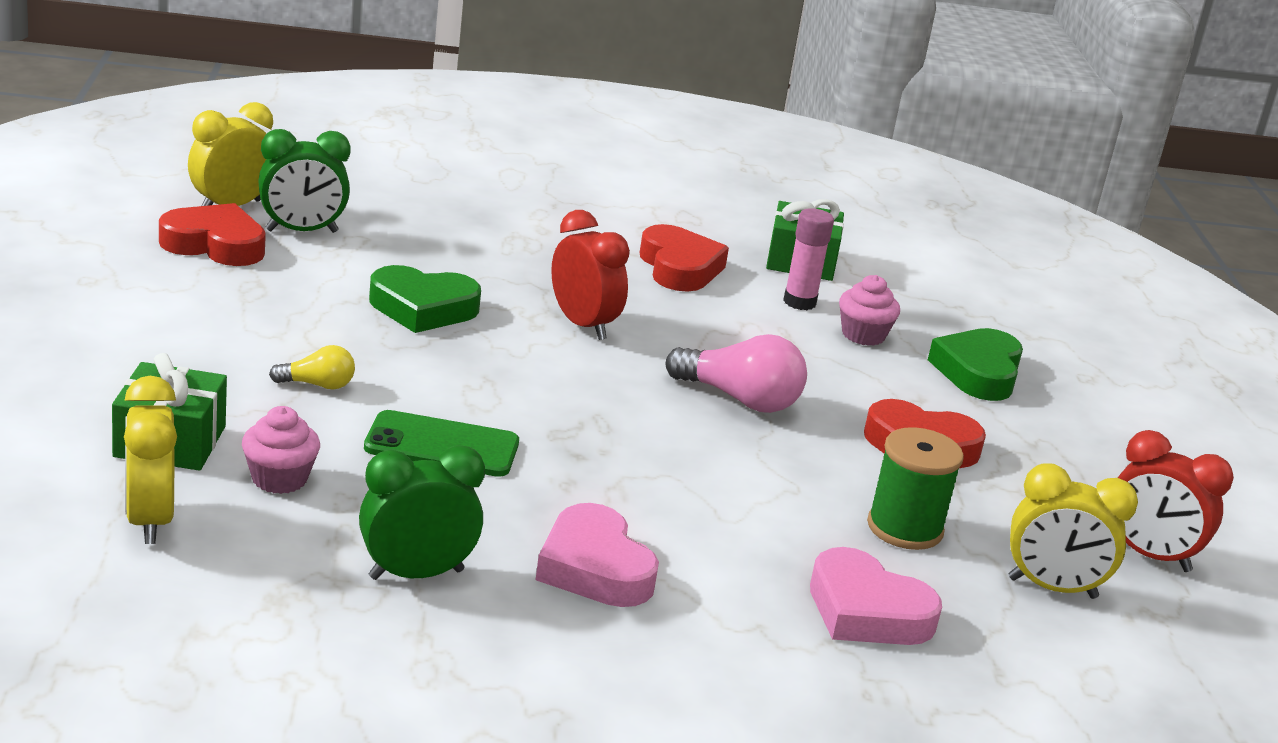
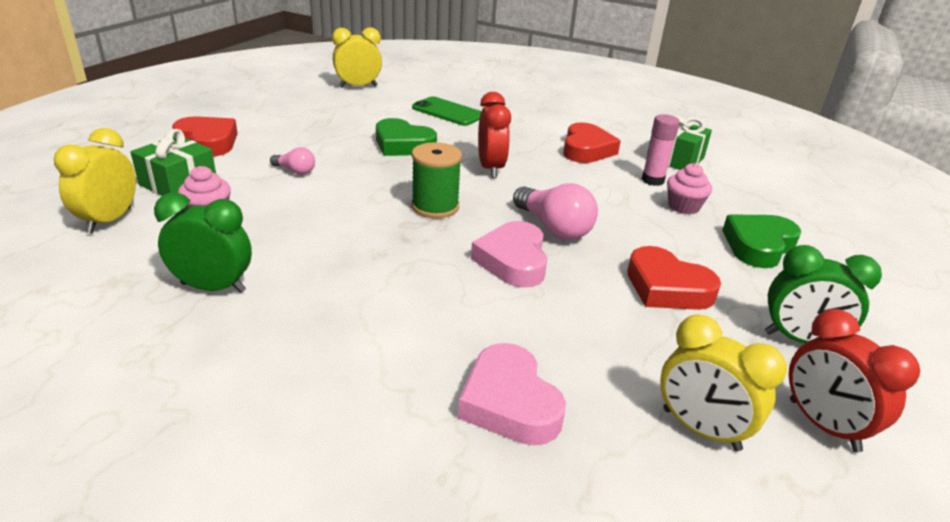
camera: 30 degrees right, 5 degrees up
red heart [159,203,266,266] -> red heart moved to [172,116,238,156]
green clock [258,129,351,233] -> green clock moved to [765,245,882,343]
yellow light bulb [269,345,355,390] -> pink light bulb [270,147,315,175]
green phone [364,410,519,477] -> green phone moved to [412,96,481,126]
pink heart [536,503,659,607] -> pink heart moved to [471,221,548,288]
green spool [867,427,964,550] -> green spool moved to [411,142,462,218]

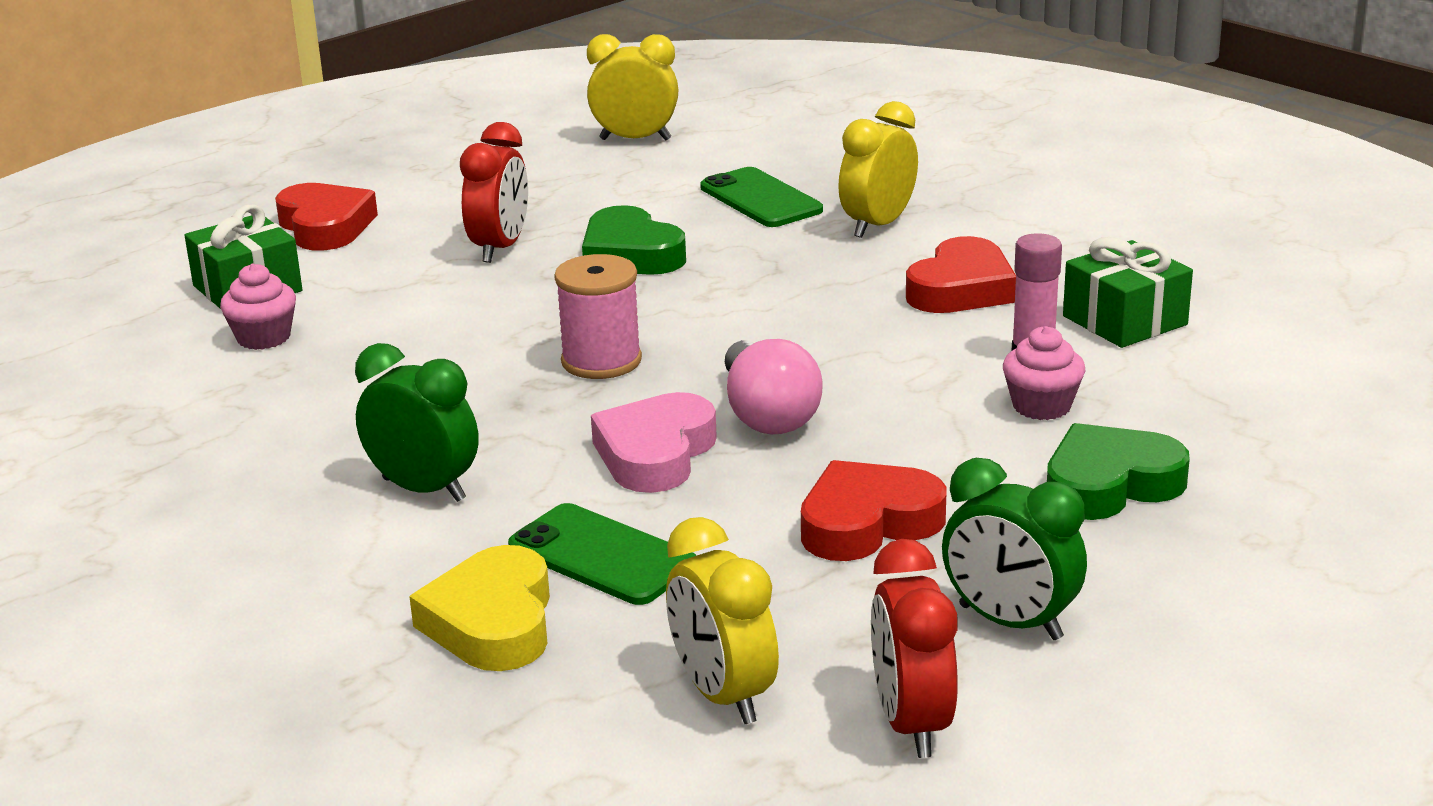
camera: 25 degrees right, 5 degrees down
yellow clock [54,128,136,234] -> yellow clock moved to [838,101,918,238]
green clock [154,193,252,293] -> green clock moved to [355,343,479,502]
pink light bulb [270,147,315,175] -> none
green spool [411,142,462,218] -> pink spool [554,254,642,379]
pink heart [458,343,566,445] -> yellow heart [409,545,550,671]
red clock [478,92,511,178] -> red clock moved to [460,122,528,263]
red heart [627,246,721,310] -> red heart turned 90 degrees clockwise [801,460,946,561]
none -> green phone [508,503,696,605]

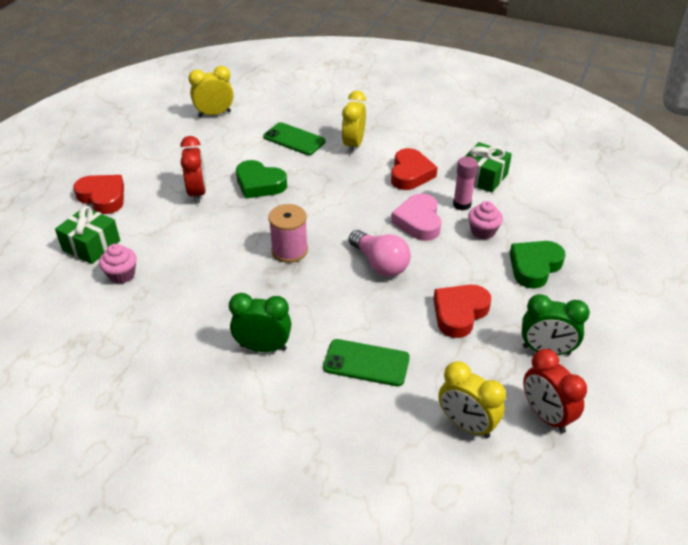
camera: 25 degrees left, 15 degrees up
yellow heart [409,545,550,671] -> none
pink heart [591,392,717,493] -> pink heart moved to [391,194,441,241]

